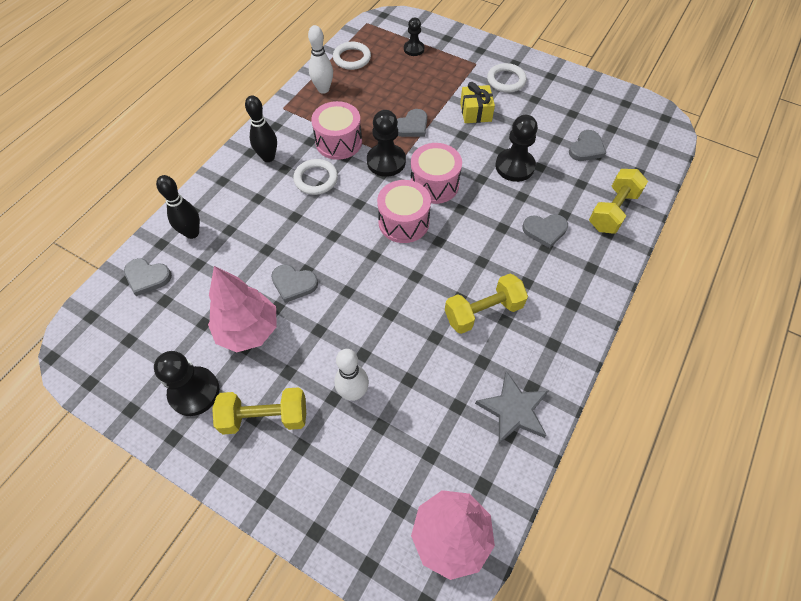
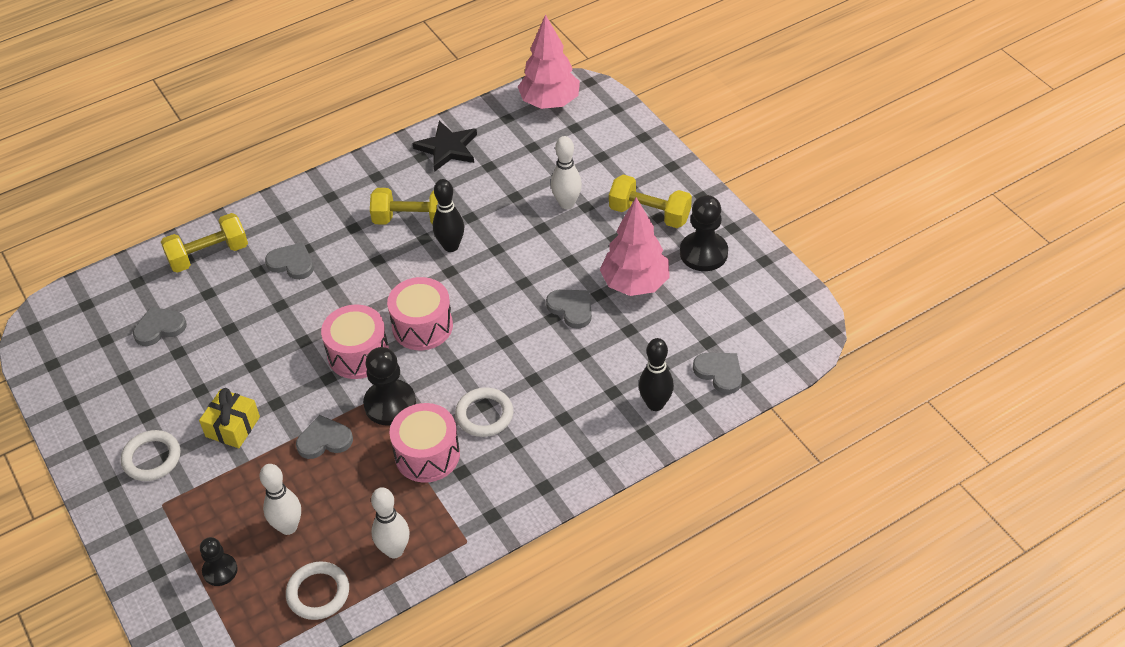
camera: 150 degrees left, 10 degrees down
black bowling pin [245,95,277,162] -> black bowling pin moved to [433,179,464,252]
grey star [475,371,548,444] -> black star [413,121,477,172]
black pawn [495,115,538,182] -> none
none -> white bowling pin [259,464,301,535]

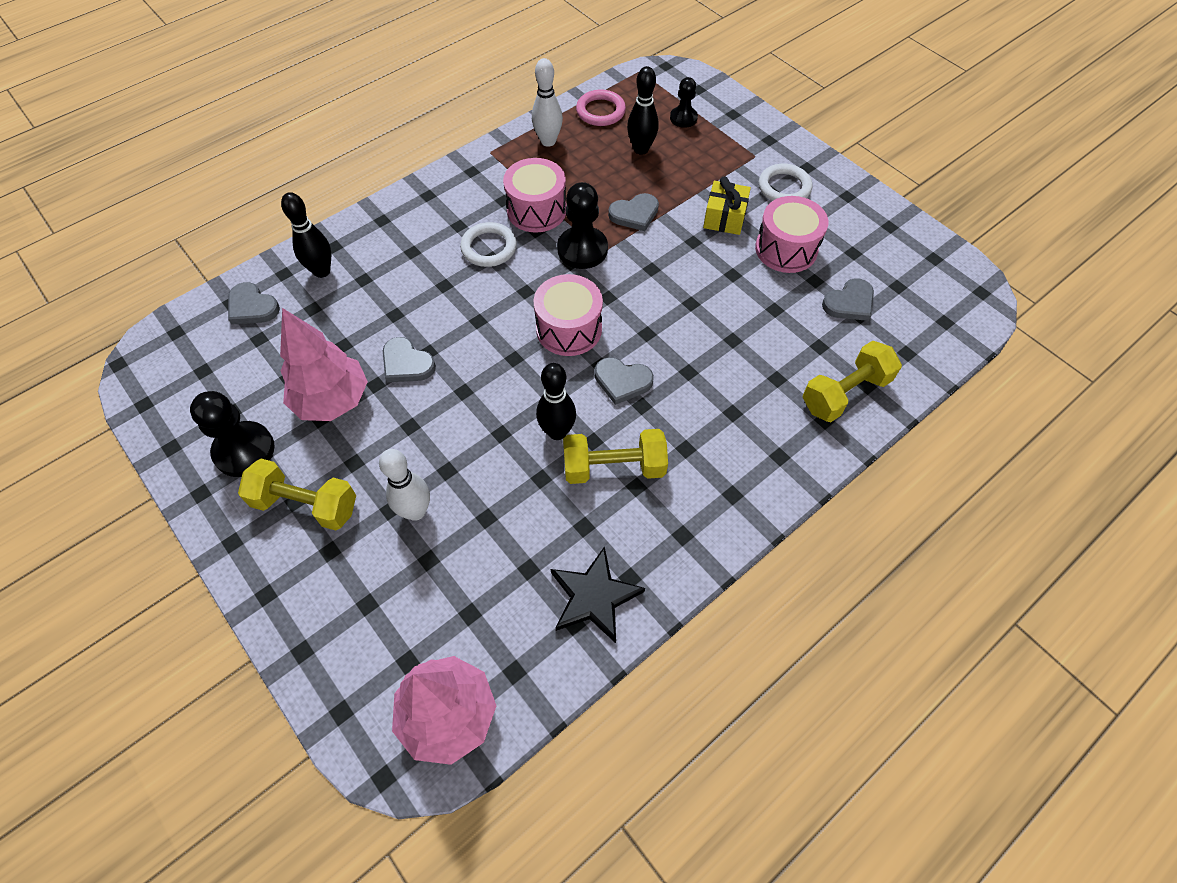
camera: 170 degrees right, 10 degrees up
white bowling pin [259,464,301,535] -> black bowling pin [627,66,659,155]
grey heart [265,242,314,280] -> grey heart moved to [595,357,654,405]
white ring [286,561,349,620] -> pink ring [576,89,626,126]
pink drum [321,305,389,379] -> pink drum moved to [755,196,829,273]

